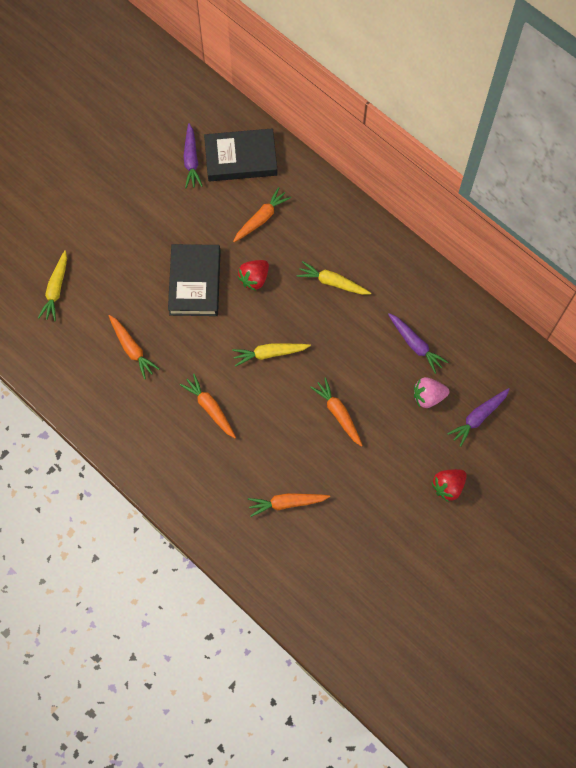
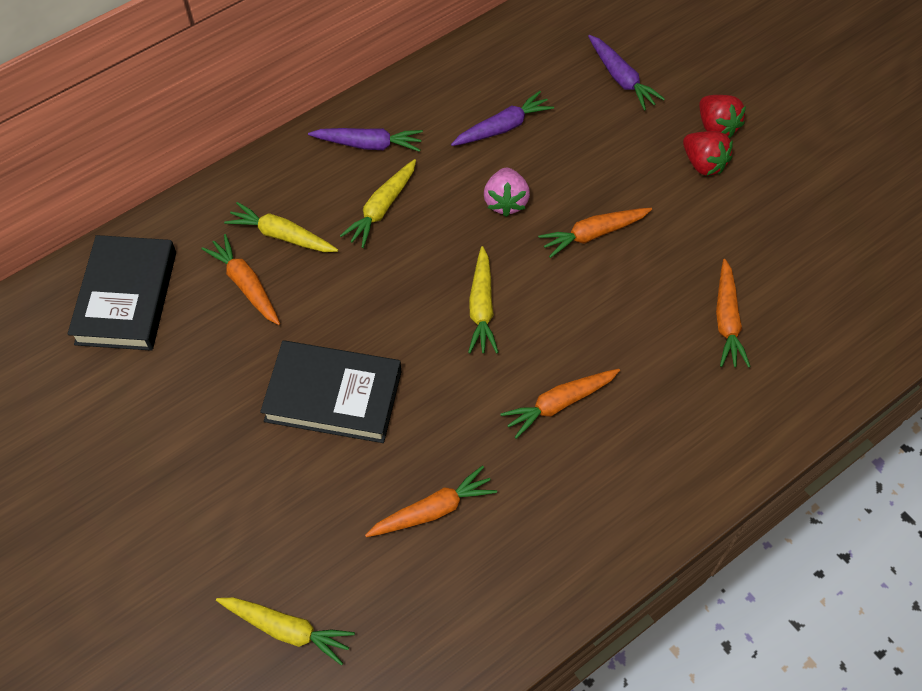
camera: 80 degrees left, 10 degrees down
purple carrot [184,123,203,188] -> purple carrot moved to [308,128,423,152]
red strawberry [237,260,269,291] -> red strawberry moved to [683,131,733,176]
pink strawberry [414,377,449,408] -> pink strawberry moved to [484,167,530,217]
none -> yellow carrot [224,202,338,252]

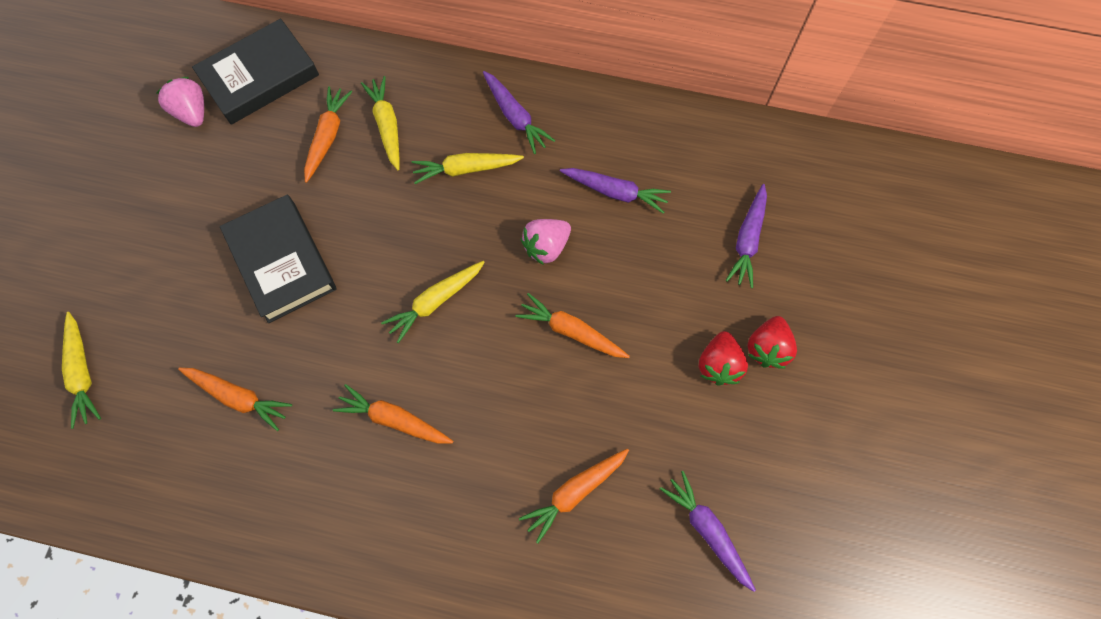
camera: 50 degrees right, 10 degrees up
none -> pink strawberry [156,77,204,127]
none -> purple carrot [660,471,756,592]

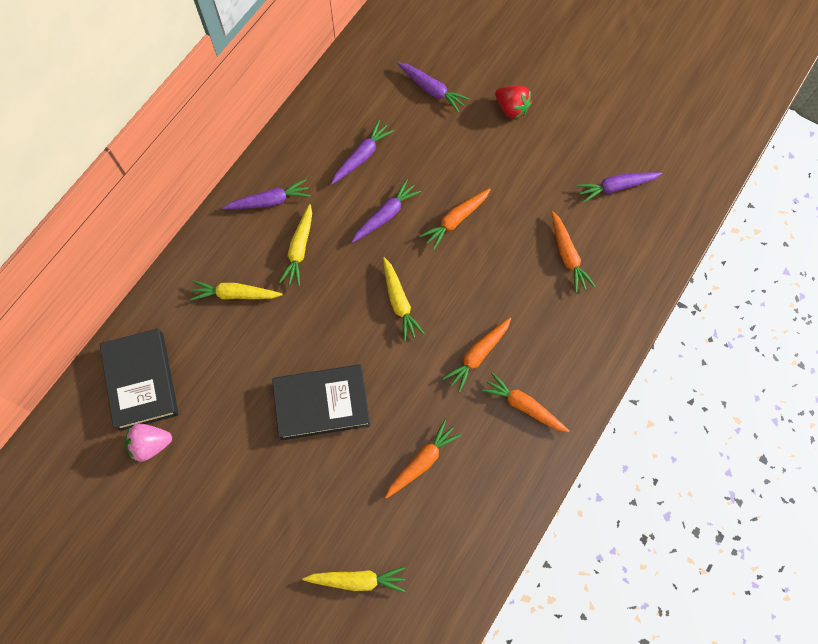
camera: 70 degrees left, 0 degrees up
orange carrot [304,86,352,183] -> orange carrot moved to [481,372,570,433]
pink strawberry [521,219,571,265] -> purple carrot [352,179,421,243]
red strawberry [699,331,748,385] -> none

